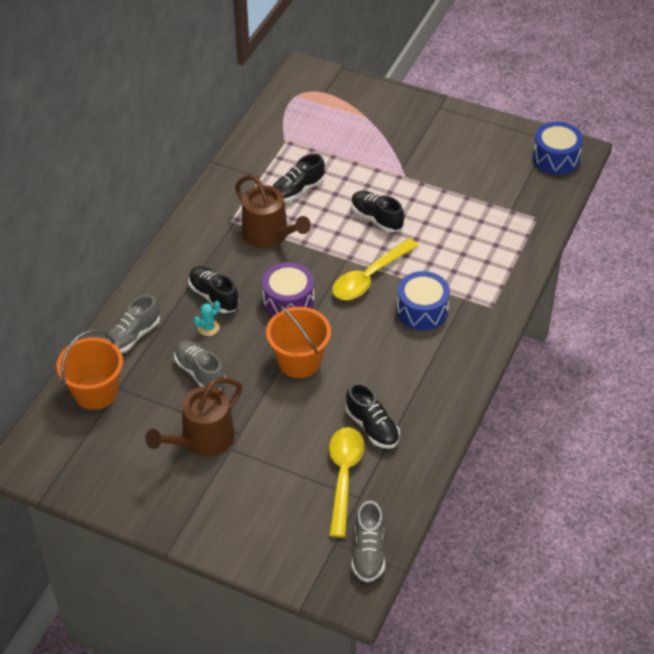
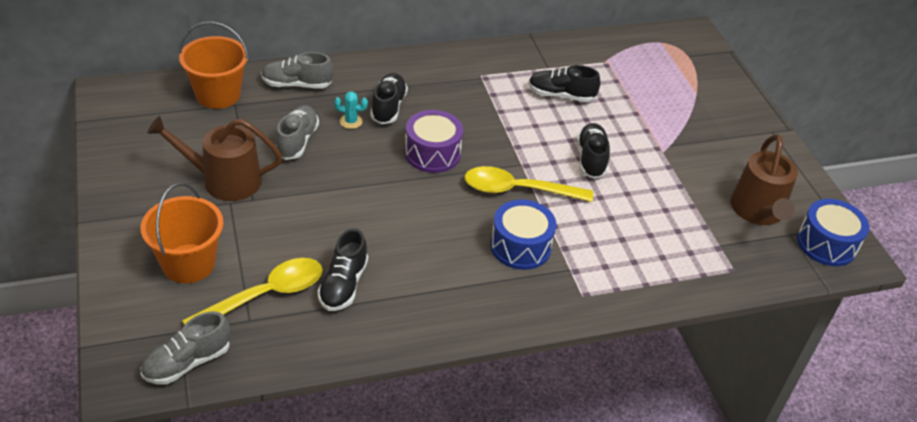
camera: 45 degrees right, 5 degrees down
brown watering can [235,175,311,248] -> brown watering can moved to [730,134,798,225]
orange bucket [266,305,331,378] -> orange bucket moved to [141,183,223,283]

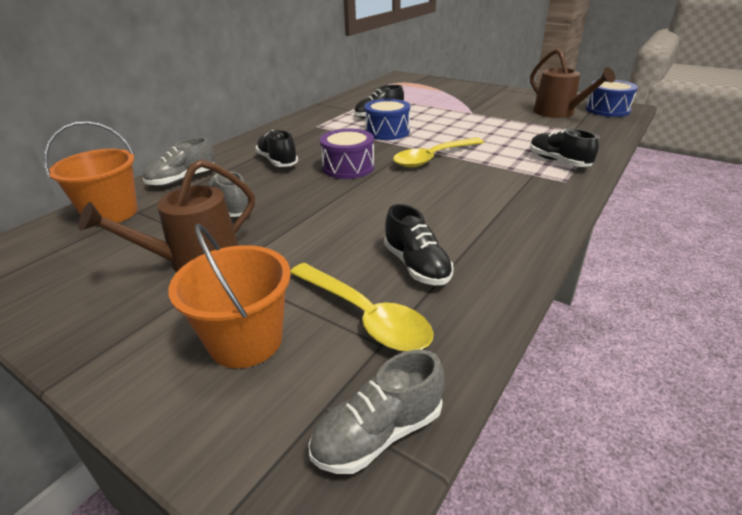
camera: 35 degrees left, 10 degrees down
grey shoe [141,312,230,385] -> grey shoe turned 45 degrees clockwise [309,349,445,474]
yellow spoon [182,258,322,325] -> yellow spoon turned 120 degrees clockwise [290,263,434,352]
turquoise cactus [334,92,368,129] -> none
blue drum [490,199,556,270] -> blue drum moved to [364,99,410,140]
black shoe [577,123,610,179] -> black shoe moved to [530,129,599,167]

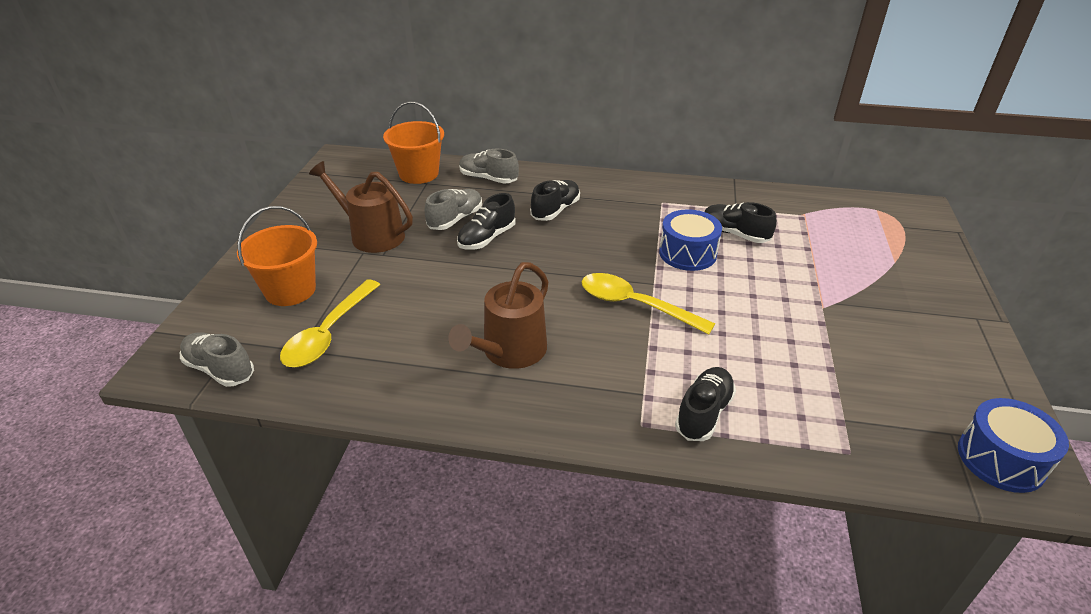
camera: 65 degrees right, 5 degrees up
purple drum [320,129,374,179] -> none
black shoe [384,204,453,285] -> black shoe moved to [457,193,516,250]
brown watering can [530,49,615,118] -> brown watering can moved to [448,262,548,369]

